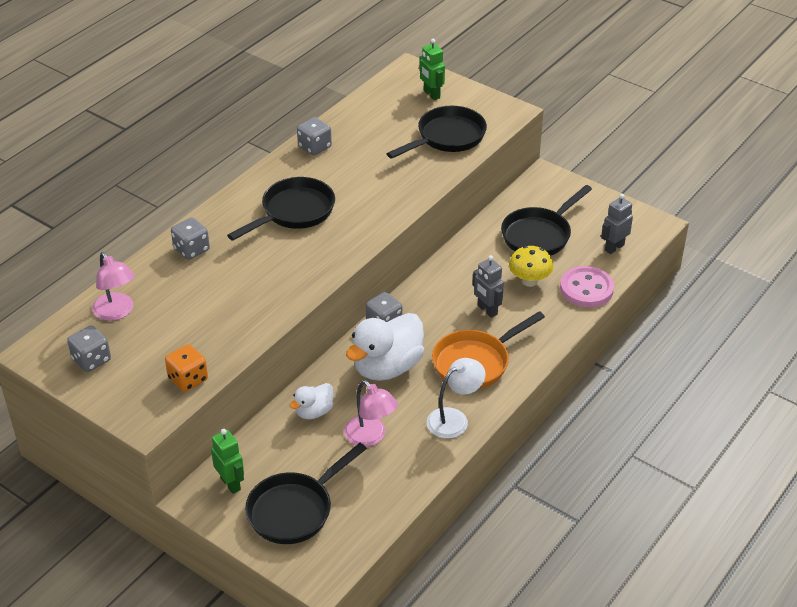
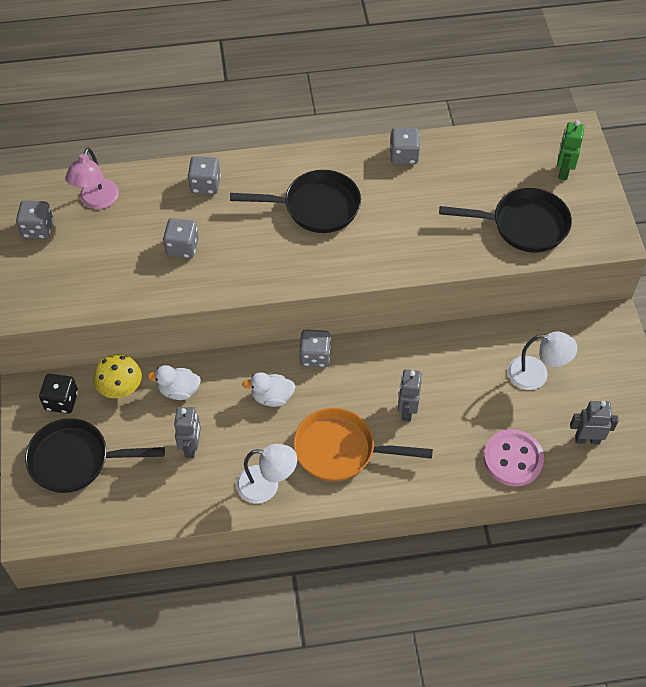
camera: 45 degrees right, 15 degrees up
orange dice [165,344,208,392] -> none
green robot [211,429,244,494] -> black dice [39,374,78,414]
pink lamp [344,380,398,447] -> grey robot [174,407,201,458]
white duck [346,313,424,381] -> white duck [242,372,296,407], size x0.52
black pan [501,185,592,256] -> white lamp [508,332,578,390]
yellow mushroom [509,246,553,287] -> yellow mushroom moved to [93,354,142,398]
none -> grey dice [163,218,199,259]

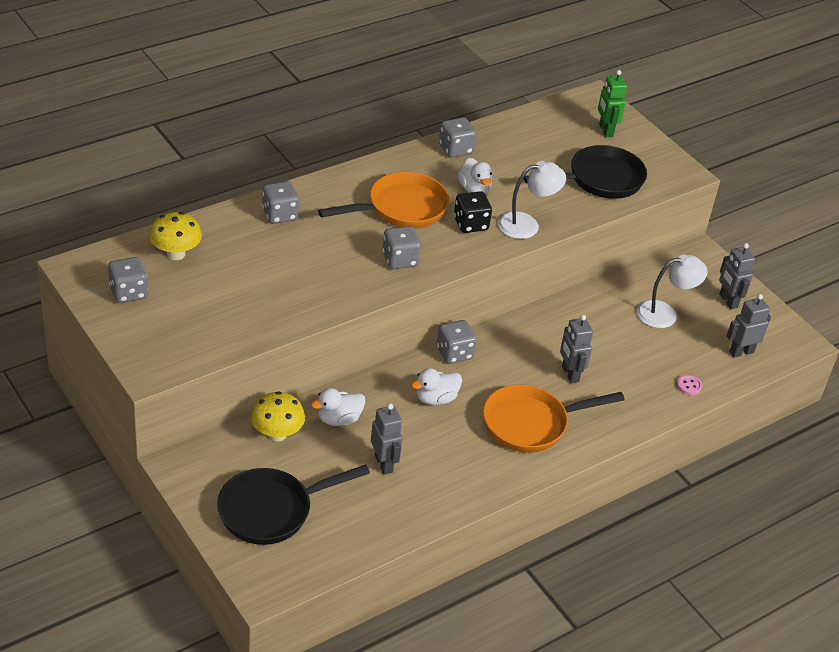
camera: 30 degrees left, 15 degrees down
black dice [39,374,78,414] -> black dice moved to [454,191,492,233]
pink lamp [65,147,119,209] -> yellow mushroom [149,212,202,260]
grey dice [163,218,199,259] -> grey dice moved to [382,226,421,269]
black pan [230,170,361,233] -> orange pan [318,172,449,228]
white lamp [236,444,297,503] -> white lamp moved to [498,161,566,239]
pink button [484,429,544,486] -> pink button [677,375,702,395], size x0.42
none -> white duck [457,157,493,194]
none -> grey robot [719,243,755,309]

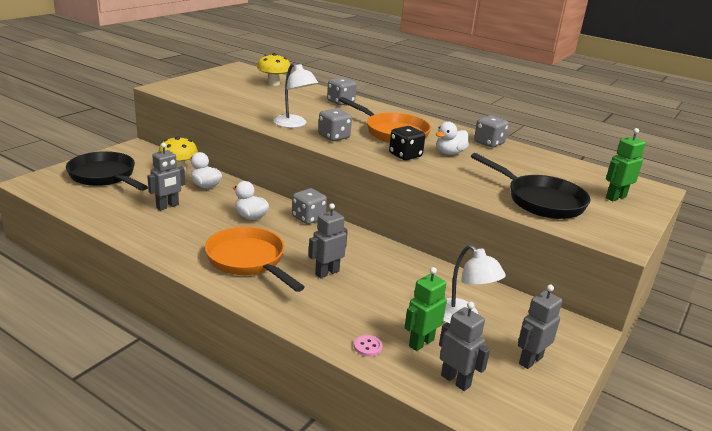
camera: 70 degrees right, 15 degrees down
grey dice [108,257,148,303] -> none
white lamp [498,161,566,239] -> white lamp moved to [273,63,318,128]
none -> green robot [404,267,447,351]

